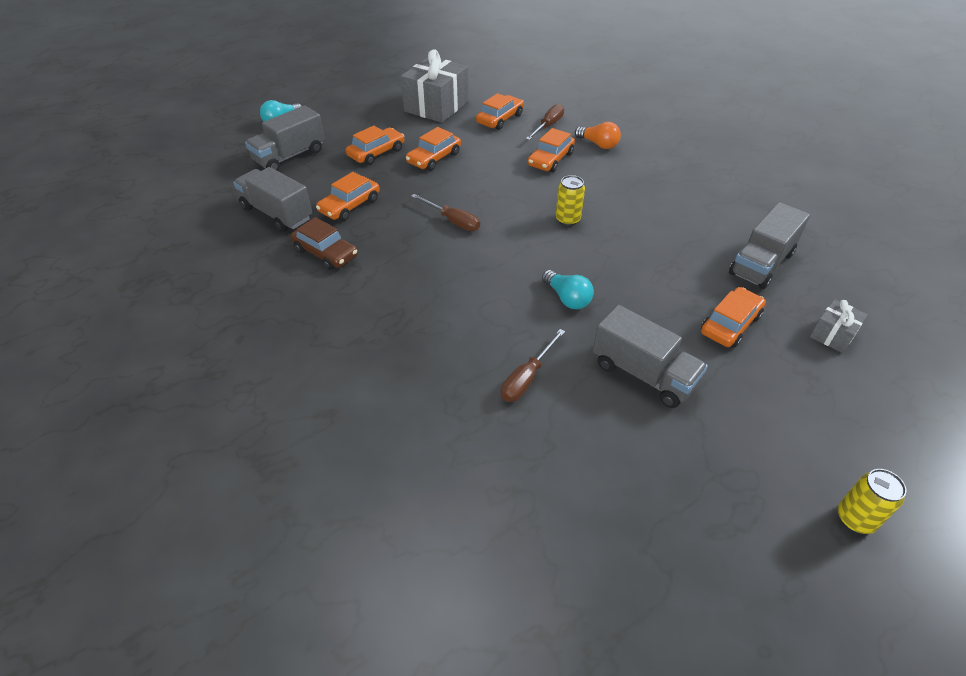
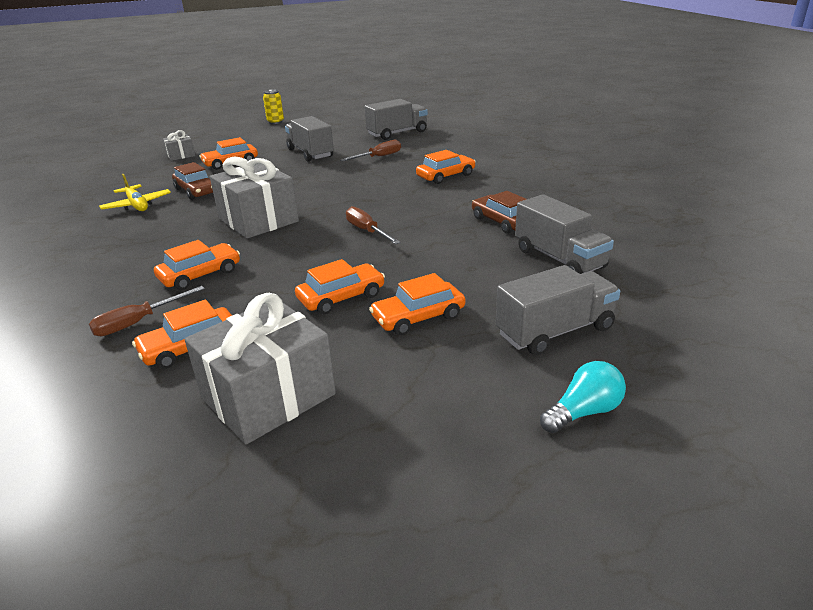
camera: 160 degrees left, 15 degrees down
orange car [316,172,380,221] -> orange car moved to [416,150,476,184]
turquoise light bulb [542,270,594,309] -> none
yellow can [555,175,585,226] -> grey gift [210,157,299,239]
orange light bulb [575,122,621,149] -> none
grey truck [729,202,810,289] -> grey truck moved to [365,99,428,140]
none -> yellow plane [99,174,171,211]
none -> brown car [172,162,213,200]

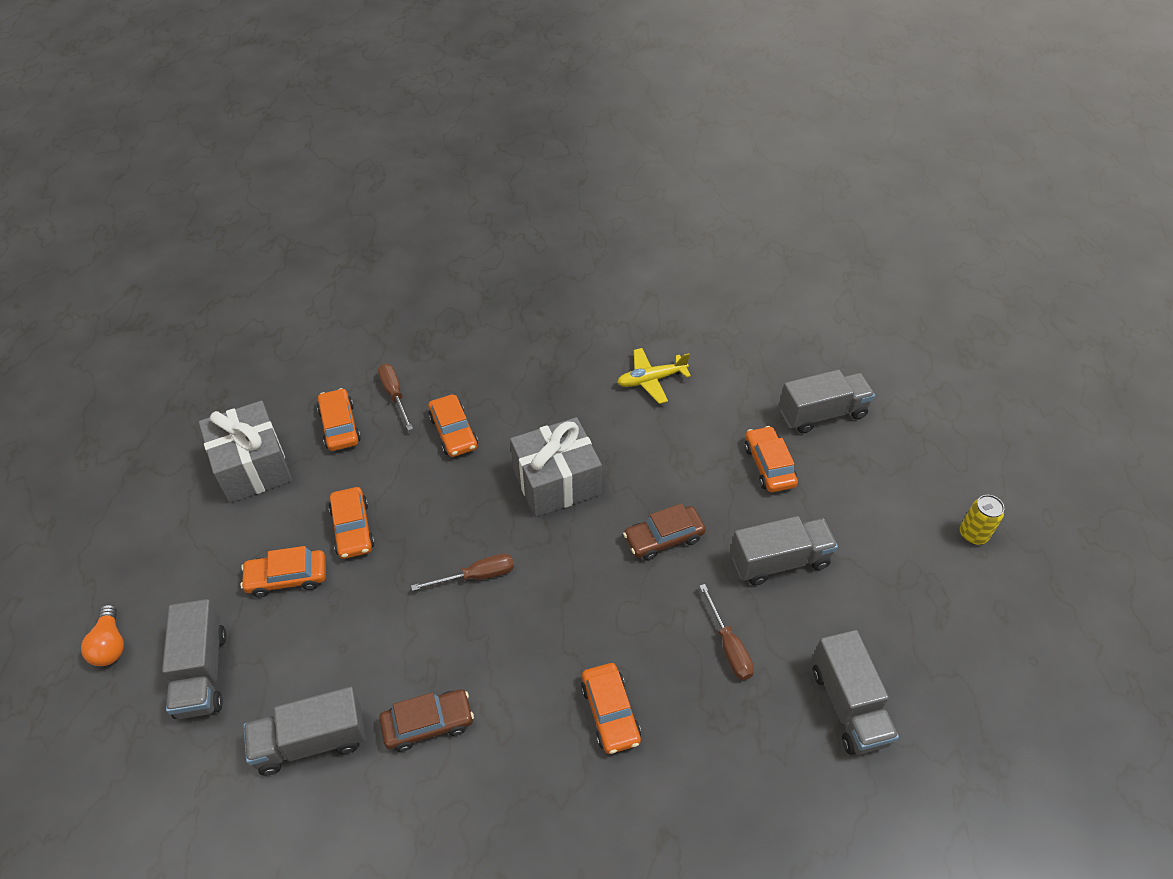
camera: 105 degrees right, 20 degrees up
grey gift [163,130,195,161] -> grey truck [779,370,875,433]
brown car [172,162,213,200] -> brown car moved to [623,503,706,561]
orange car [369,273,465,335] -> orange car turned 90 degrees counterclockwise [240,546,326,597]
turquoise light bulb [540,361,626,433] -> orange light bulb [81,604,124,666]

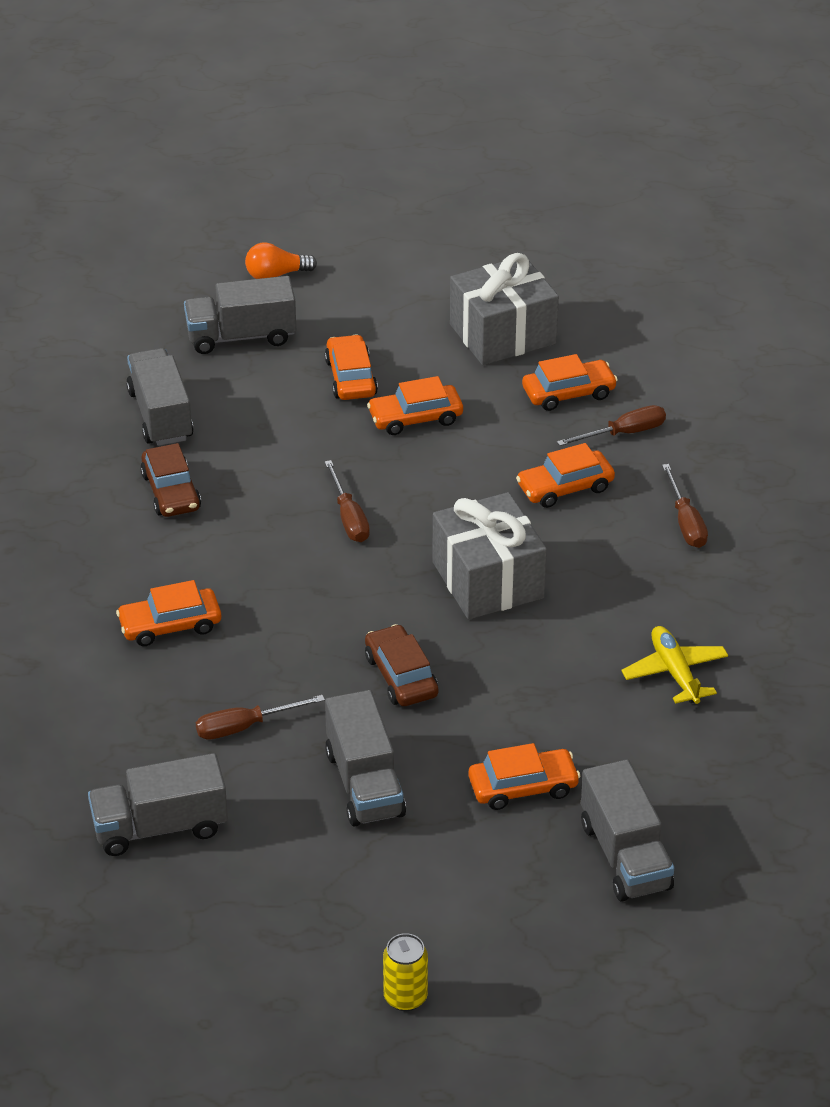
camera: 90 degrees right, 10 degrees down
none -> brown screwdriver [662,464,708,548]

